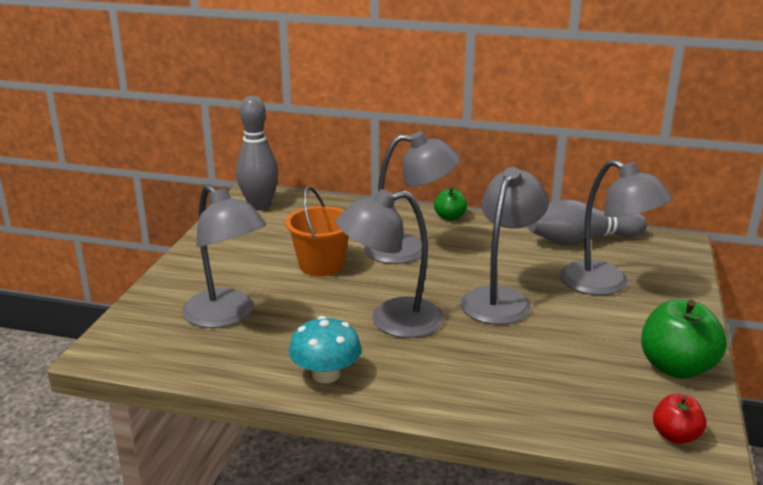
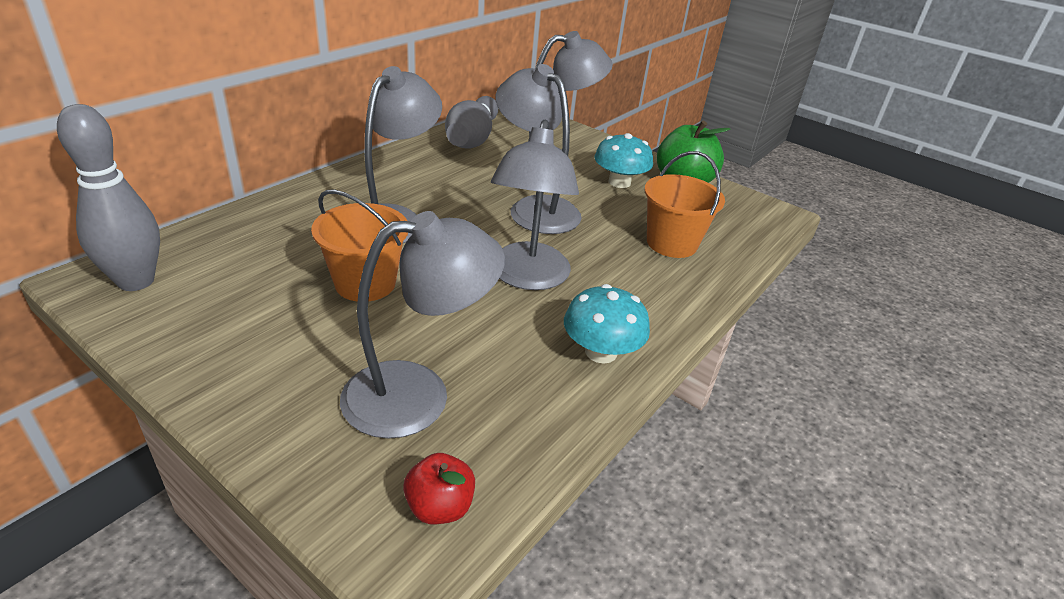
camera: 70 degrees left, 10 degrees up
green apple [434,187,467,221] -> none
red apple [653,394,707,444] -> red apple moved to [403,453,475,524]
none -> turquoise mushroom [594,133,653,188]
none -> orange bucket [644,151,725,258]

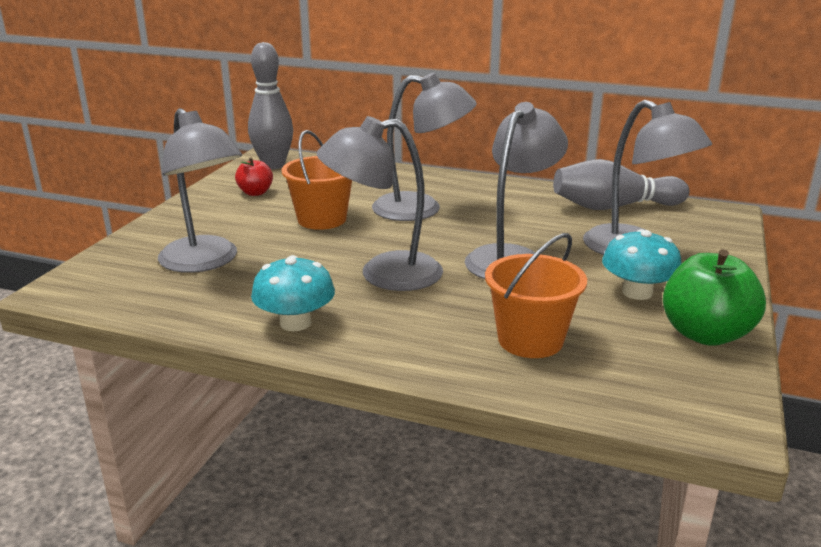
camera: 75 degrees right, 10 degrees down
red apple [403,453,475,524] -> red apple moved to [235,157,273,196]

